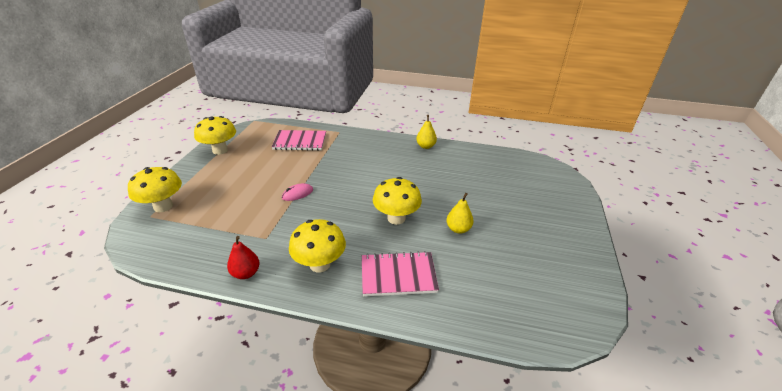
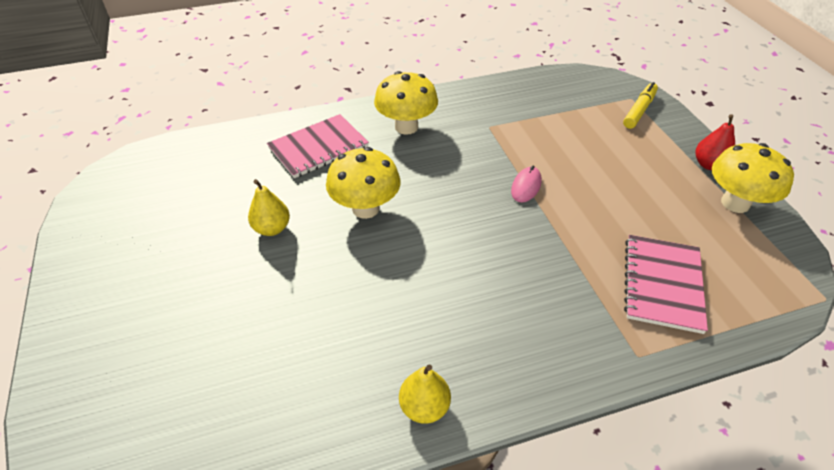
camera: 150 degrees right, 10 degrees up
yellow mushroom [128,167,182,212] -> yellow marker [623,82,658,129]
red pear [227,236,260,279] -> red pear moved to [695,114,735,170]
pink notebook [271,130,326,151] -> pink notebook turned 45 degrees counterclockwise [624,235,708,334]

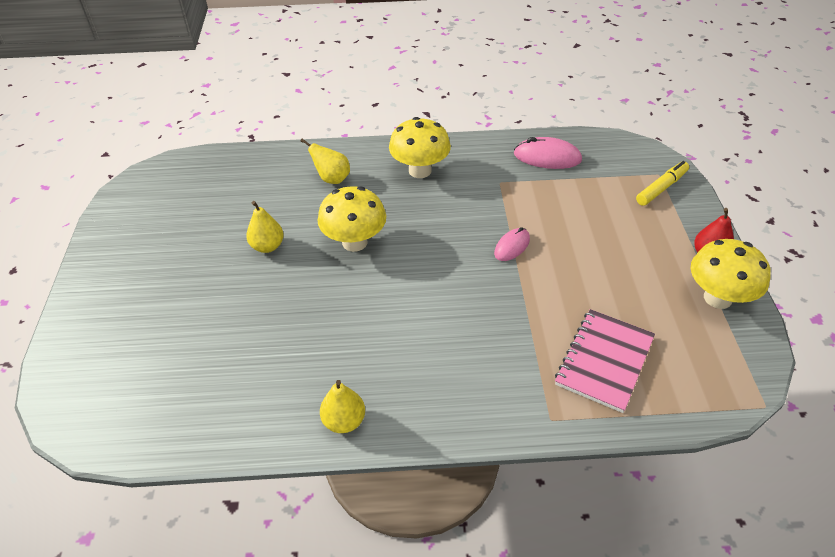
camera: 15 degrees right, 0 degrees up
pink notebook [267,114,369,178] -> yellow pear [301,139,350,184]
none -> pink mouse [514,137,582,169]

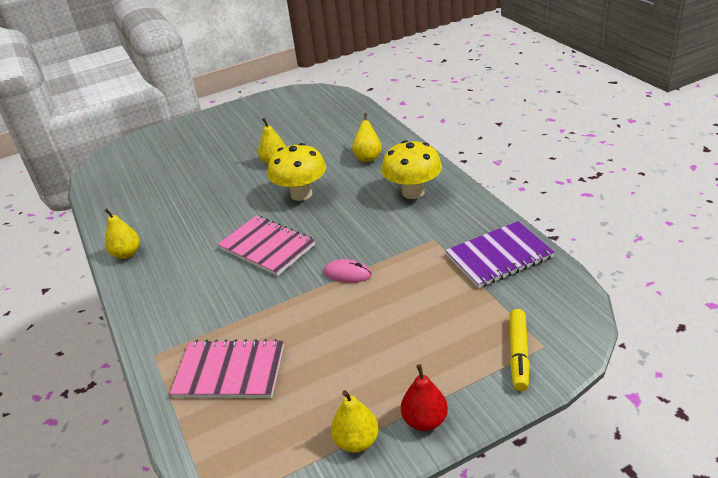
camera: 70 degrees right, 10 degrees down
pink mouse [514,137,582,169] -> purple notebook [445,221,555,288]
yellow marker [636,161,689,206] -> yellow marker turned 75 degrees clockwise [509,309,530,391]
yellow mushroom [691,239,771,309] -> yellow pear [331,390,379,452]
none -> pink notebook [217,215,315,276]

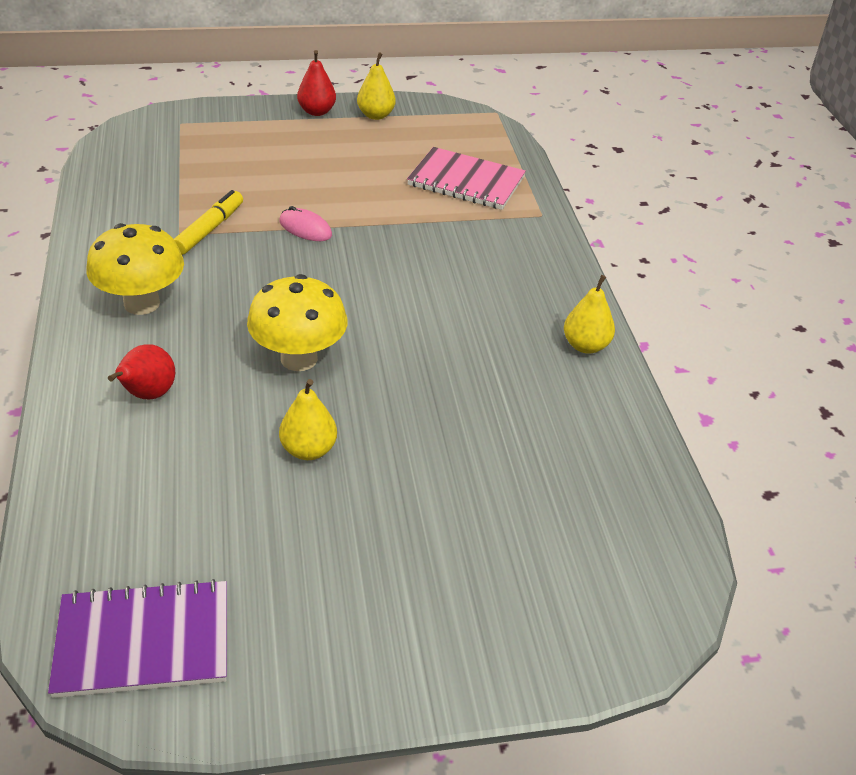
camera: 170 degrees left, 5 degrees up
pink notebook [217,215,315,276] -> none
yellow pear [352,113,382,162] -> red pear [108,344,175,399]
purple notebook [445,221,555,288] -> purple notebook moved to [48,579,227,698]
yellow marker [509,309,530,391] -> yellow marker moved to [174,190,243,255]

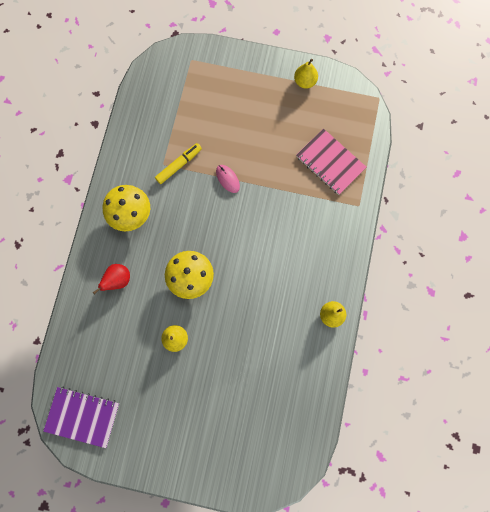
camera: 25 degrees right, 35 degrees up
red pear [297,50,336,116] -> none

